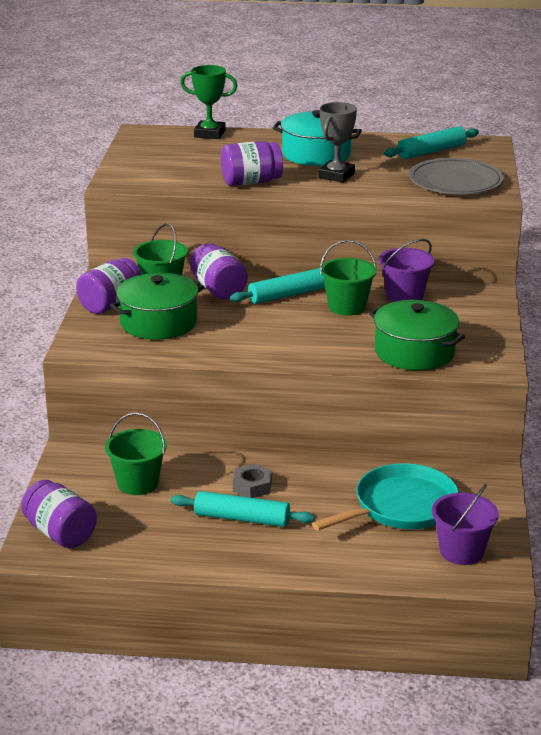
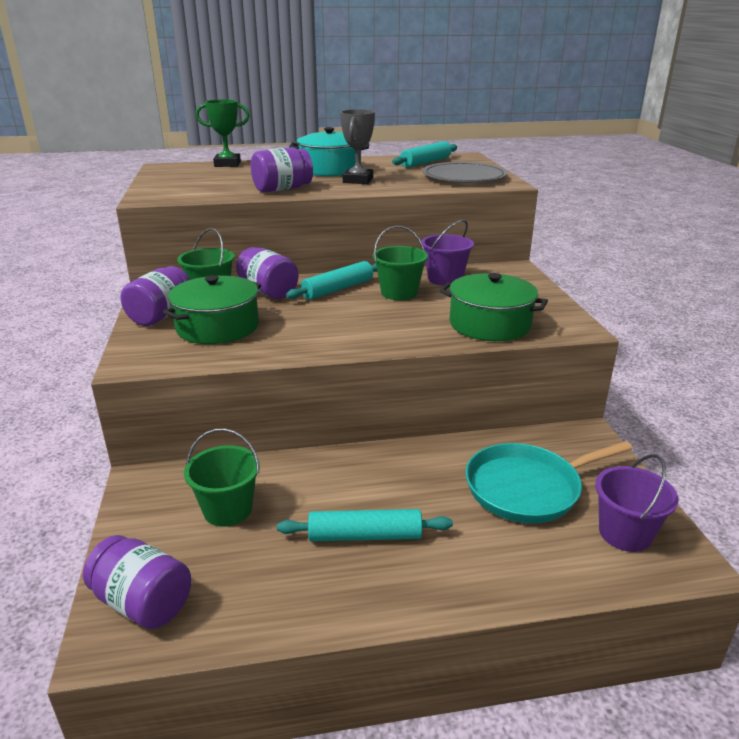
camera: 15 degrees left, 0 degrees up
grey nut [233,464,272,498] -> none
turquoise pan [312,463,459,531] -> turquoise pan turned 150 degrees counterclockwise [466,441,633,523]

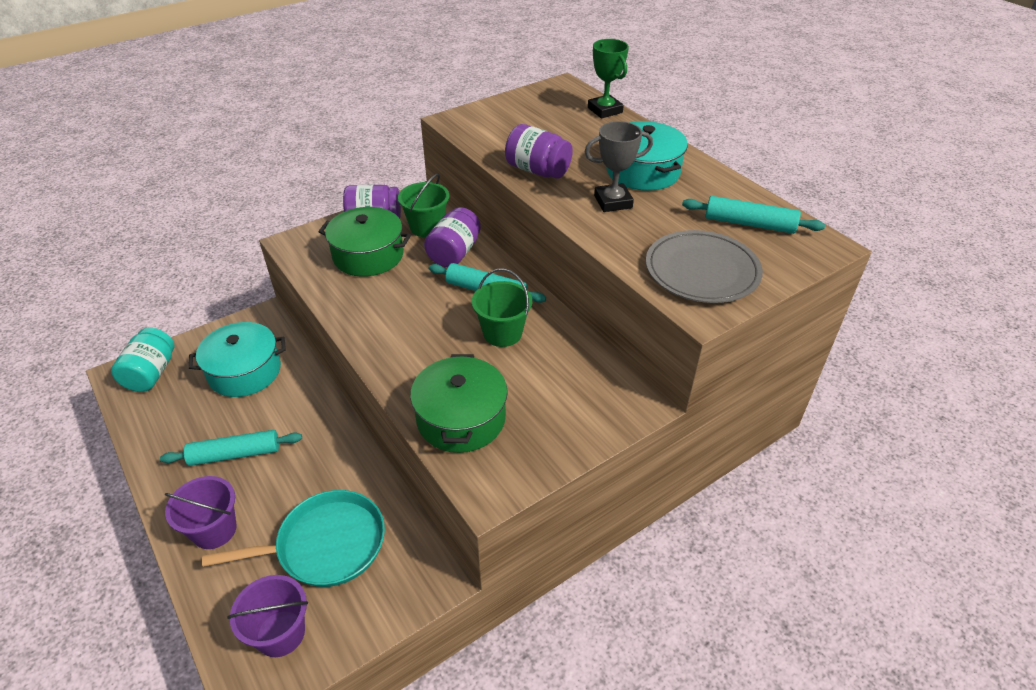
camera: 65 degrees right, 15 degrees up
purple jar [83,535,191,629] -> turquoise jar [111,327,174,392]
green bucket [184,428,260,527] -> turquoise pot [189,322,286,397]
turquoise rolling pin [277,509,453,542] -> turquoise rolling pin turned 75 degrees counterclockwise [160,430,302,466]
purple bucket [421,220,474,286] -> purple bucket moved to [165,476,237,549]
turquoise pan [466,441,633,523] -> turquoise pan turned 120 degrees clockwise [202,490,385,587]

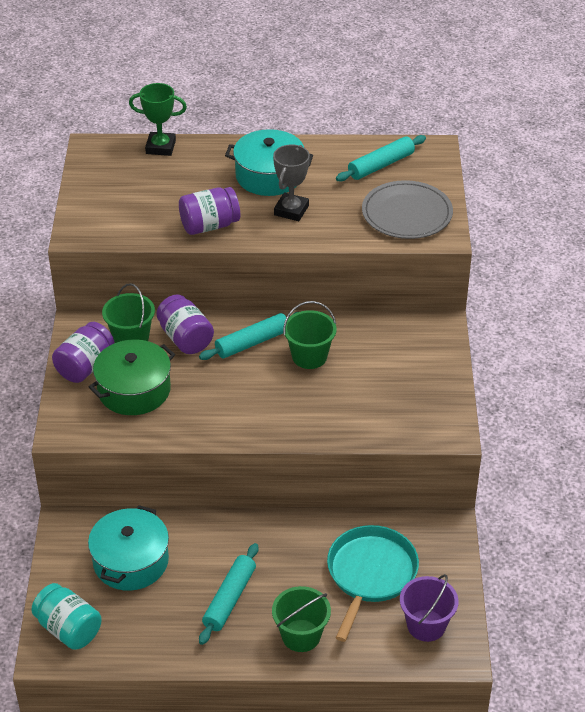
camera: 55 degrees left, 0 degrees up
purple bucket [165,476,237,549] -> green bucket [272,586,331,652]
green pot [410,354,508,453] -> none

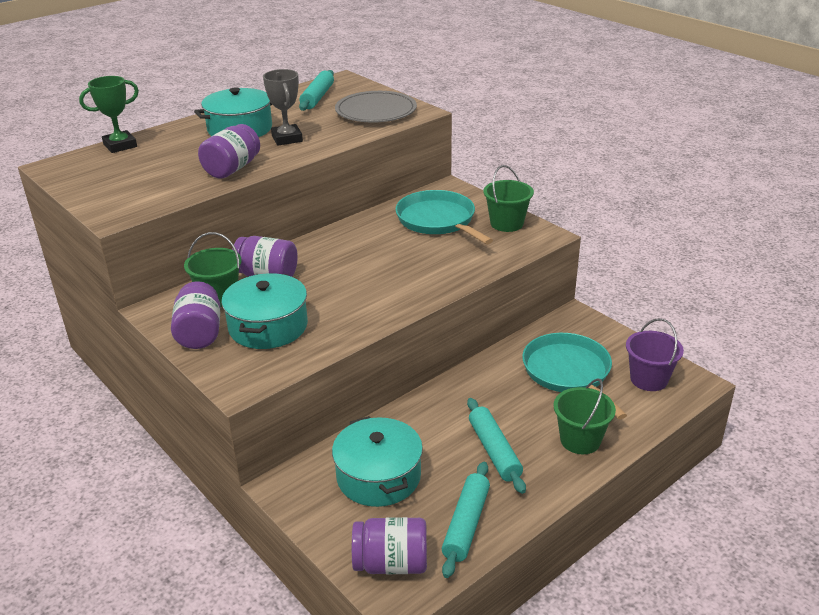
camera: 40 degrees left, 10 degrees down
turquoise jar [31,583,102,650] -> purple jar [352,517,427,574]
green pot [89,340,175,415] -> turquoise pot [221,273,308,349]
turquoise rolling pin [199,312,297,360] -> turquoise rolling pin moved to [442,462,490,578]
green bucket [283,301,337,369] -> green bucket moved to [484,165,534,232]
none -> turquoise pan [395,190,493,244]

